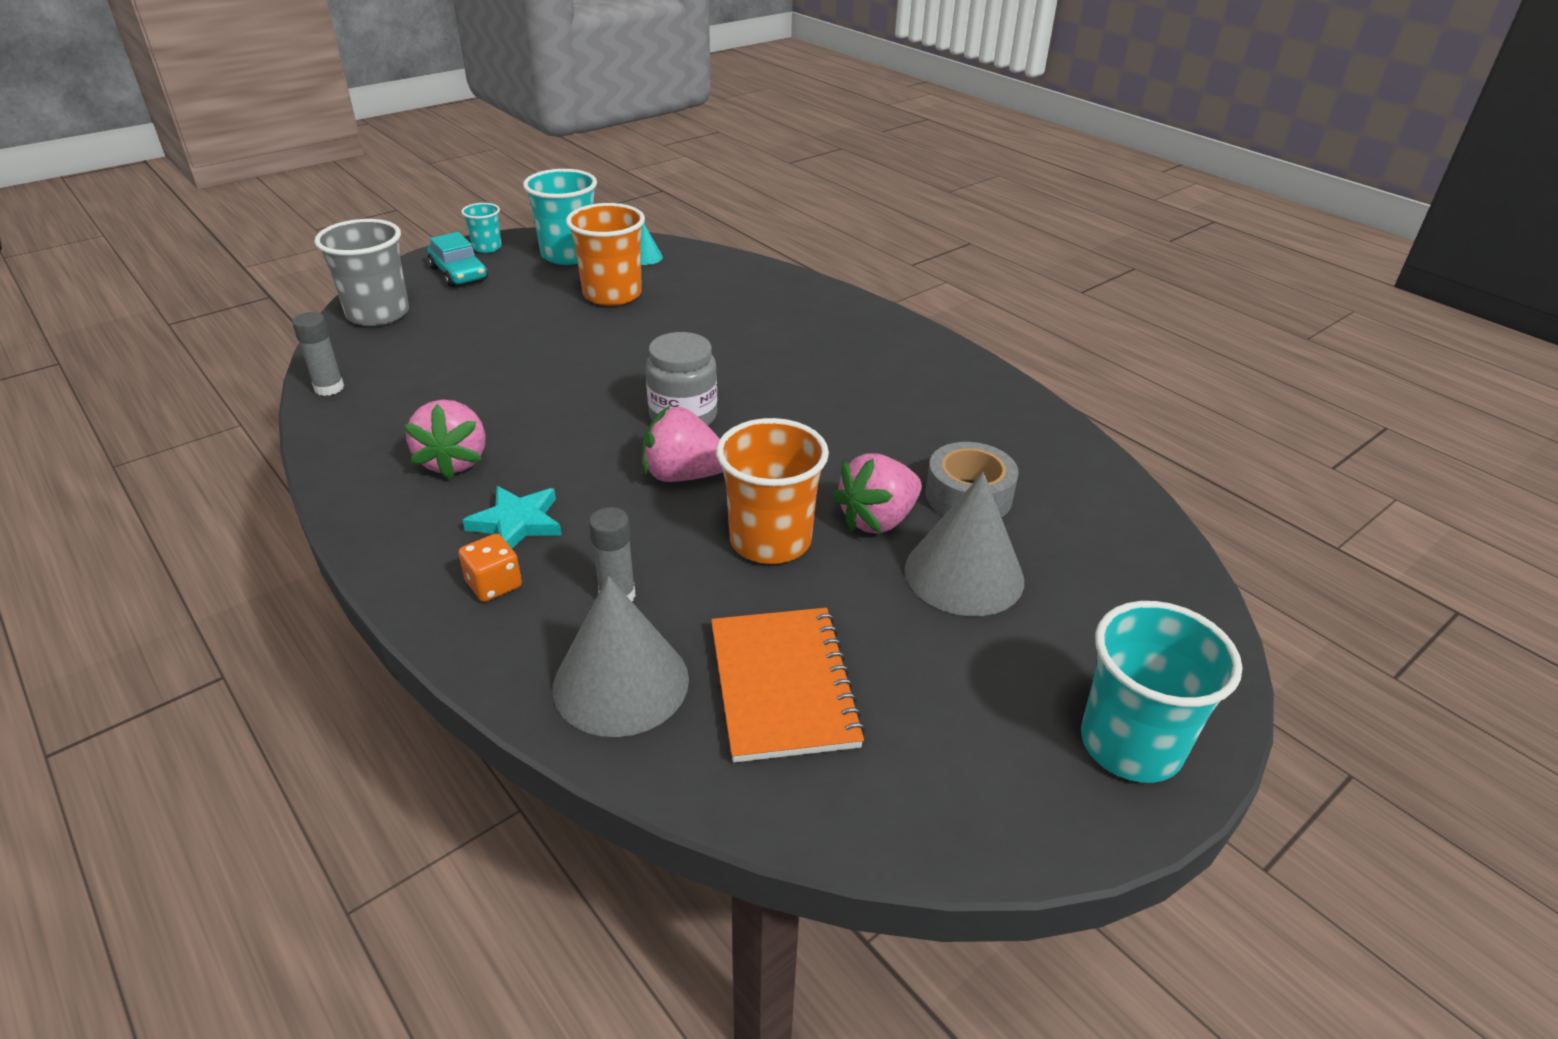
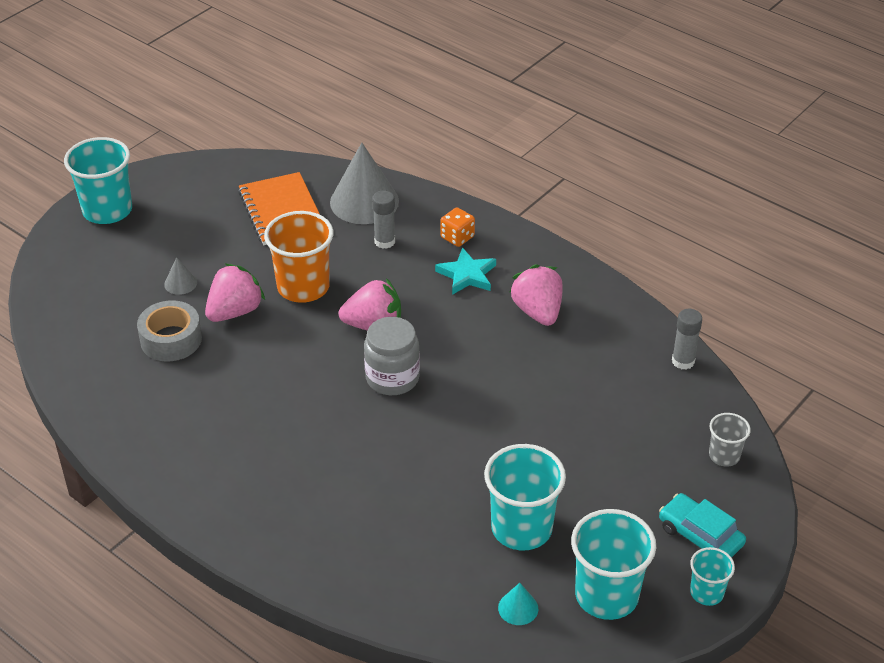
camera: 170 degrees right, 5 degrees up
grey cup [315,219,409,326] -> grey cup [709,413,751,467], size x0.53
orange cup [566,203,645,306] -> turquoise cup [484,444,566,550]
grey cone [905,472,1024,616] -> grey cone [164,257,197,295], size x0.45

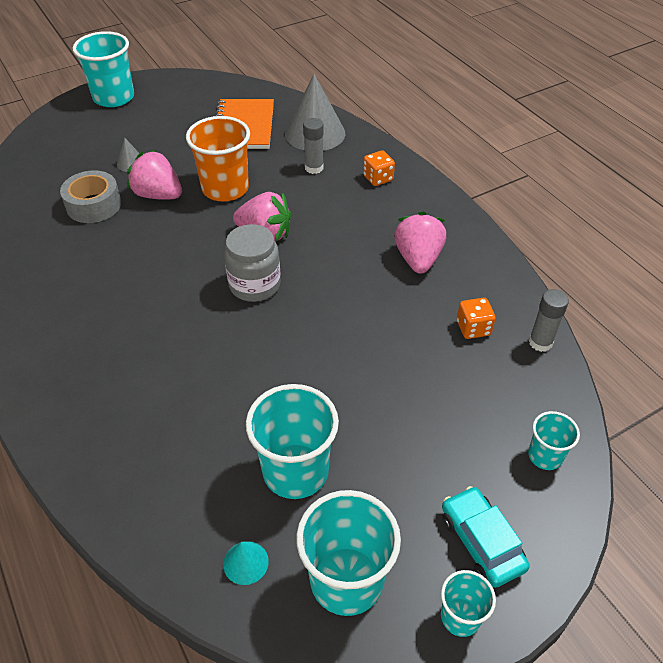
camera: 20 degrees right, 5 degrees up
pink strawberry [205,263,265,322] -> pink strawberry turned 120 degrees counterclockwise [127,150,182,200]
turquoise star [435,247,496,295] -> none
grey cup [709,413,751,467] -> turquoise cup [528,411,580,470]
none -> orange dice [457,298,496,339]

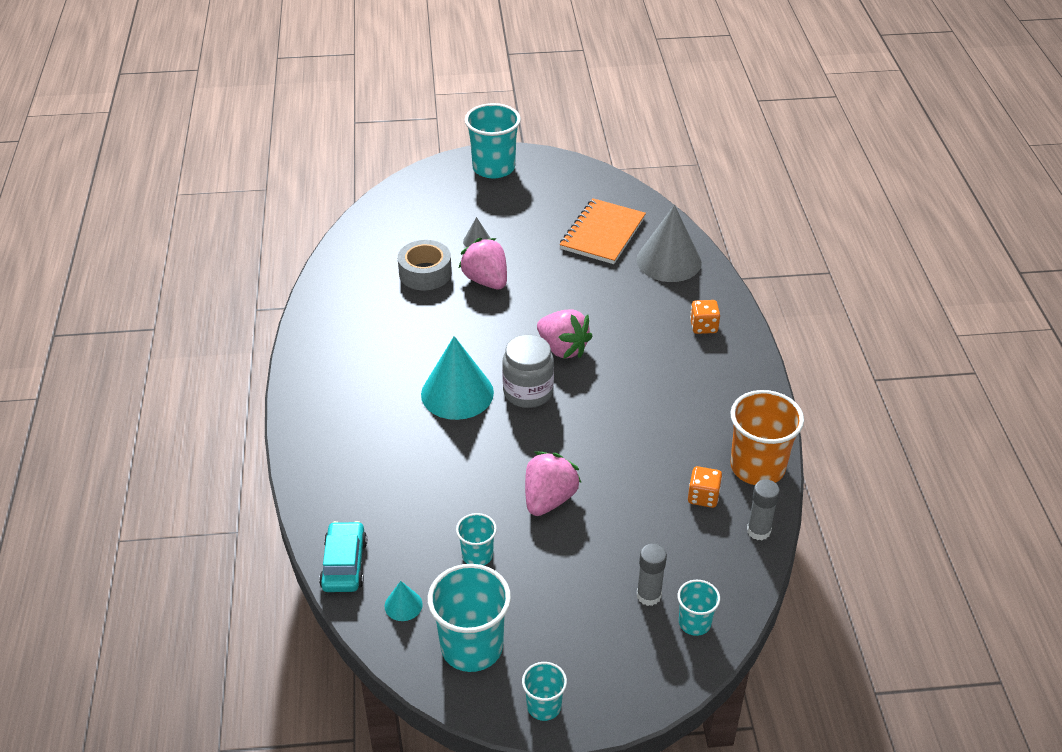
camera: 25 degrees right, 5 degrees down
orange cup [186,116,250,201] -> orange cup moved to [730,390,804,485]
turquoise cup [246,384,339,499] -> turquoise cup [456,513,497,565], size x0.53
grey glue stick [303,118,324,174] -> grey glue stick moved to [637,544,667,606]
pink strawberry [394,211,446,274] -> pink strawberry moved to [525,452,581,516]
turquoise car [442,486,530,588] -> turquoise car moved to [319,521,367,592]
none -> turquoise cone [421,336,494,420]

